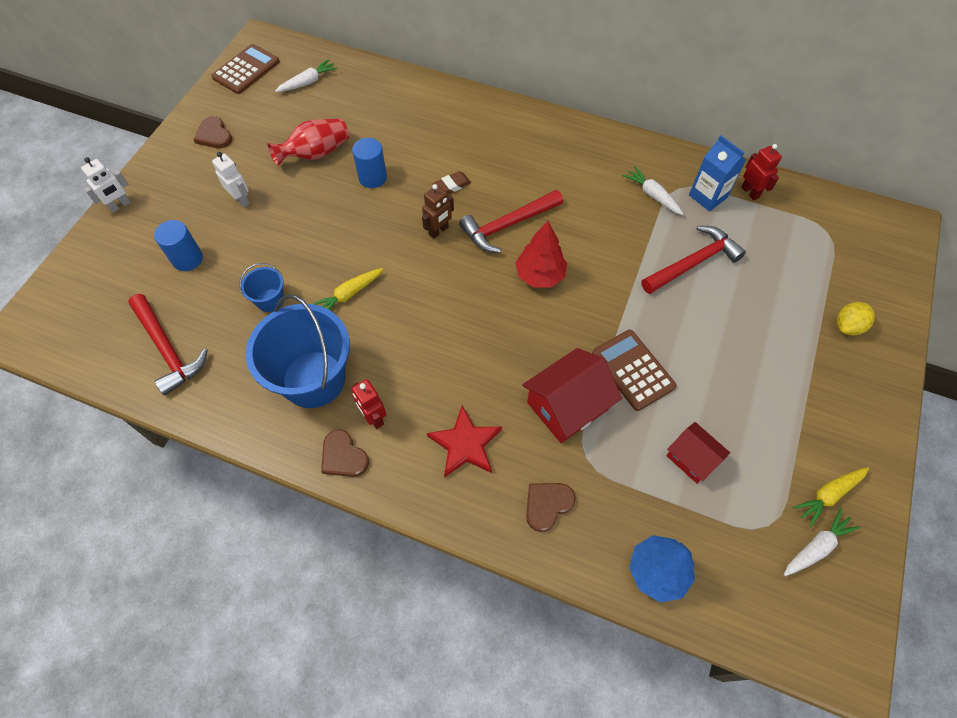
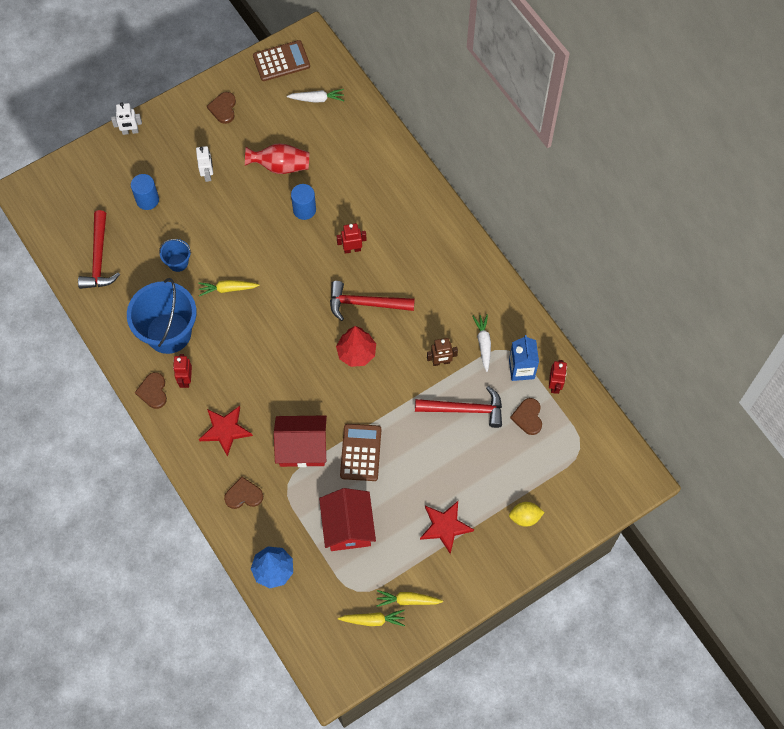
camera: 35 degrees right, 5 degrees up
brown robot [422,184,454,239] -> brown robot moved to [427,338,458,366]
brown eraser [432,171,471,195] -> red robot [337,223,366,254]
red house [666,422,730,483] -> red house [319,488,376,551], size x1.64
white carrot [784,508,860,576] -> yellow carrot [338,610,405,627]
none -> red star [420,501,474,554]
none -> brown heart [510,398,542,435]

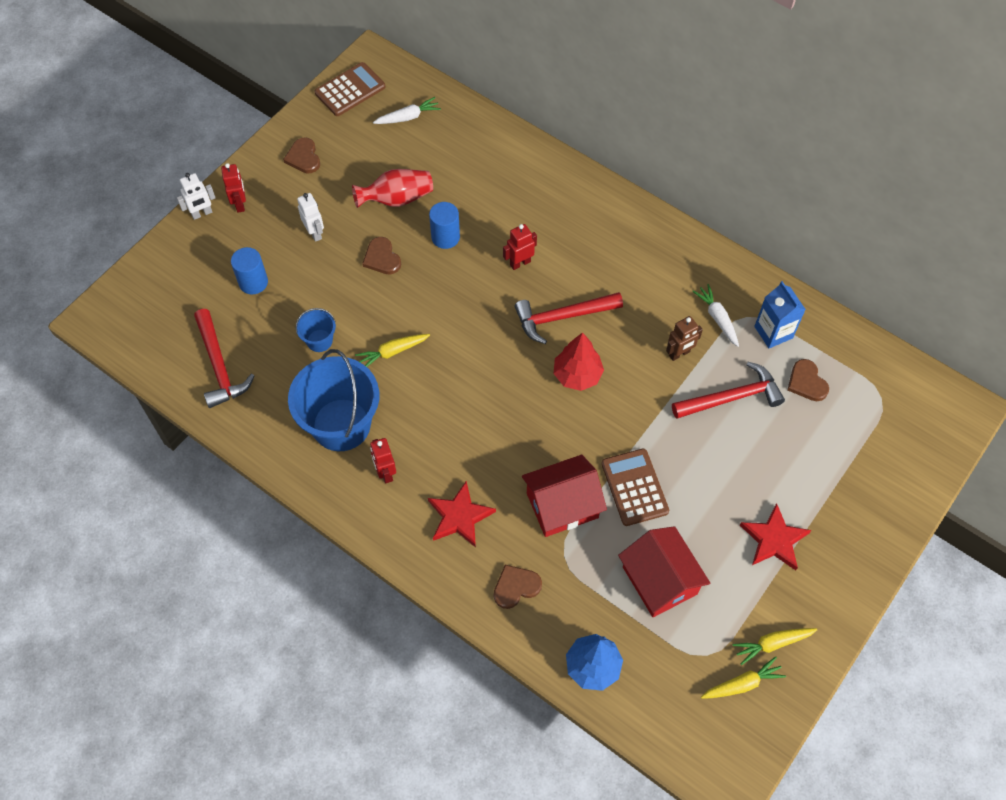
camera: 20 degrees left, 5 degrees down
brown heart [135,372,167,409] -> brown heart moved to [362,237,401,275]
yellow lemon [509,502,545,527] -> none
red robot [549,360,567,394] -> red robot moved to [221,163,246,213]

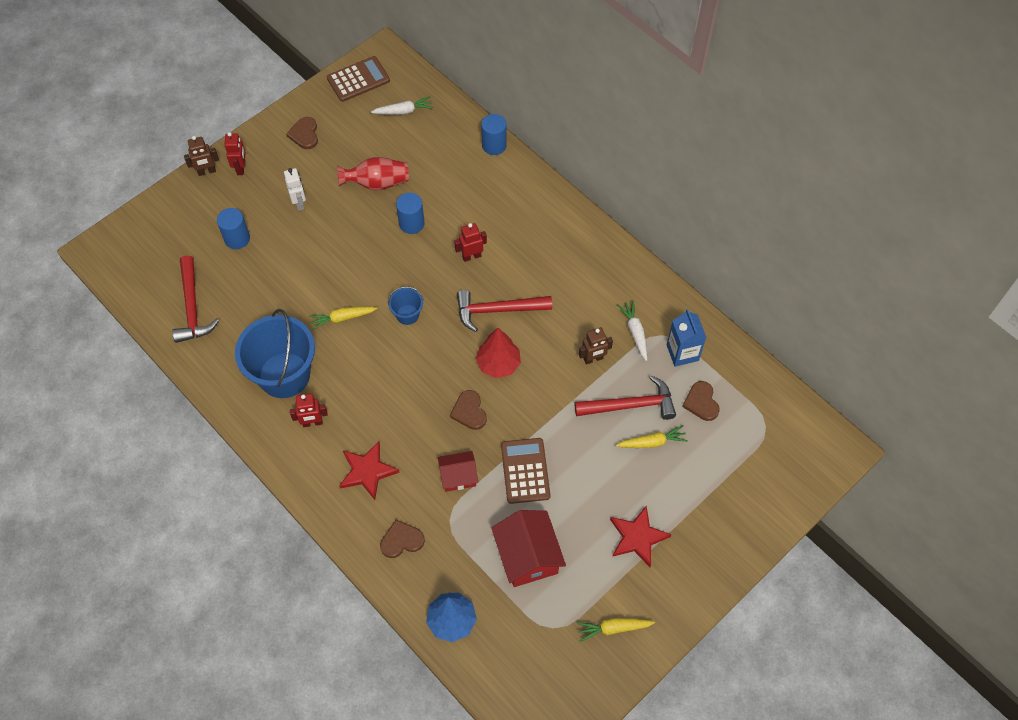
camera: 10 degrees right, 0 degrees up
white robot [177,173,216,220] -> brown robot [184,136,219,176]
blue bucket [295,308,336,352] -> blue bucket moved to [388,286,424,325]
brown heart [362,237,401,275] -> brown heart moved to [450,390,487,430]
red robot [370,438,396,483] -> red robot turned 90 degrees counterclockwise [290,393,328,427]
red house [522,455,607,537] -> red house [438,451,478,492], size x0.61
yellow carrot [701,656,786,699] -> yellow carrot moved to [616,425,688,448]
none -> blue cylinder [481,114,507,155]

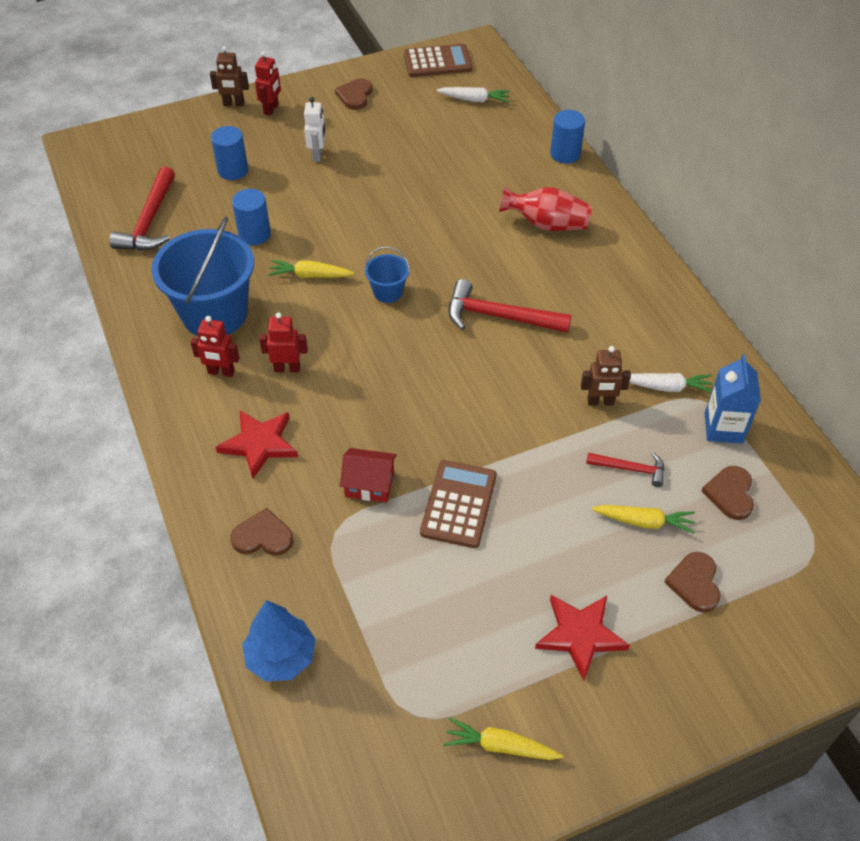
camera: 20 degrees right, 10 degrees down
red vase [337,157,409,191] -> red vase moved to [499,186,592,231]
blue cylinder [396,193,425,234] -> blue cylinder moved to [232,189,271,245]
brown heart [450,390,487,430] -> brown heart moved to [664,552,721,613]
red robot [454,223,487,262] -> red robot moved to [259,312,308,372]
red tree [476,328,521,378] -> none
red house [491,510,566,587] -> none
red hammer [575,375,676,420] -> red hammer [586,452,664,487], size x0.57
white carrot [617,300,647,361] -> white carrot turned 90 degrees clockwise [629,373,713,393]

